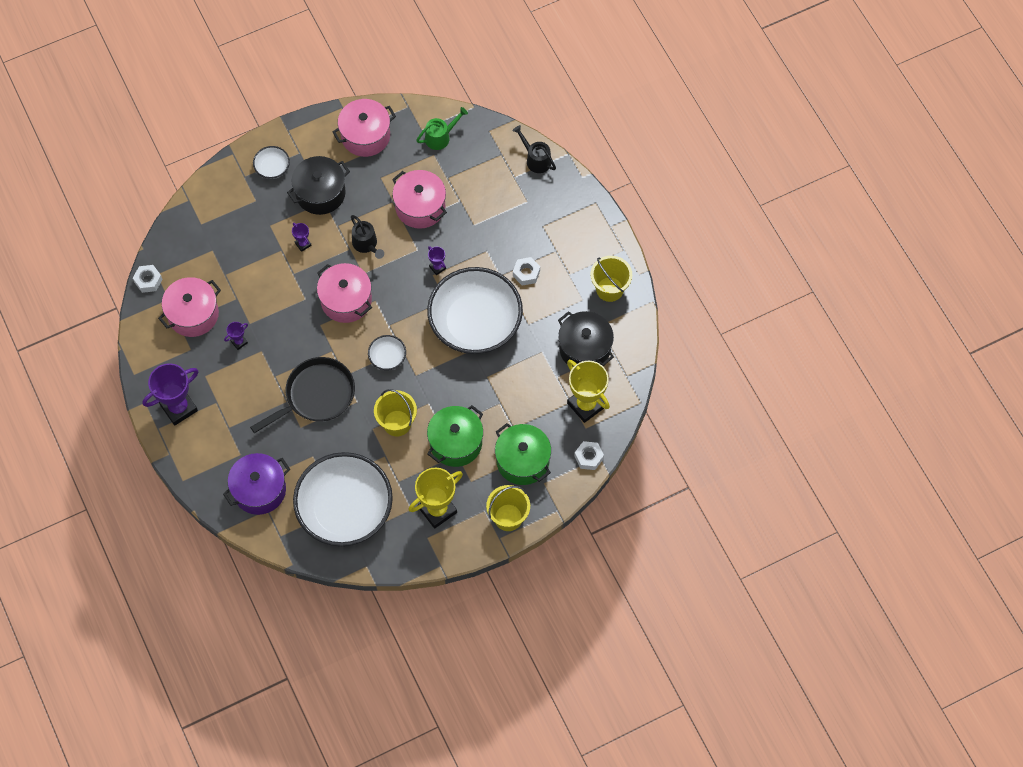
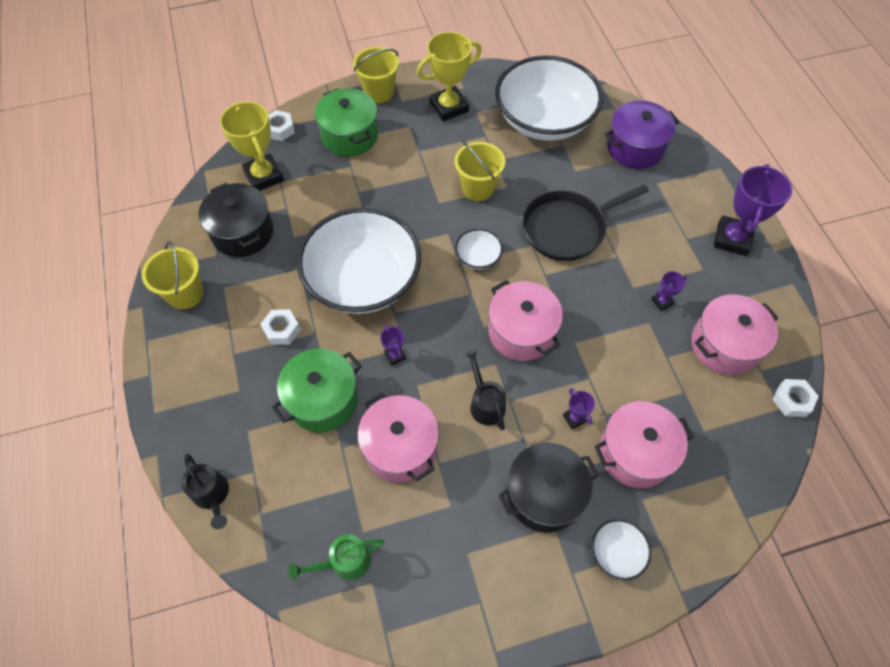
camera: 170 degrees left, 5 degrees down
purple trophy [143,363,199,426] -> purple trophy turned 45 degrees counterclockwise [714,164,792,256]
pink pot [332,99,396,157] -> pink pot moved to [595,401,694,488]
green pot [427,405,483,467] -> green pot moved to [272,349,362,432]

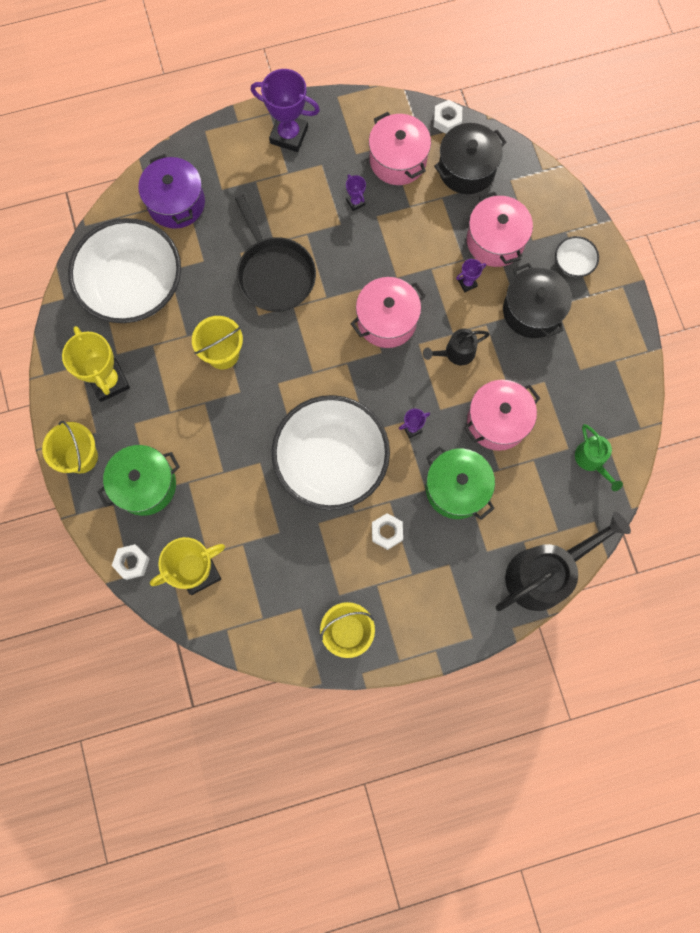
camera: 90 degrees left, 15 degrees up
black watering can [182,454,229,529] -> black watering can [496,512,631,611], size x1.96
black pot [199,183,273,257] -> black pot moved to [434,123,506,194]
white bowl [455,229,503,269] -> none

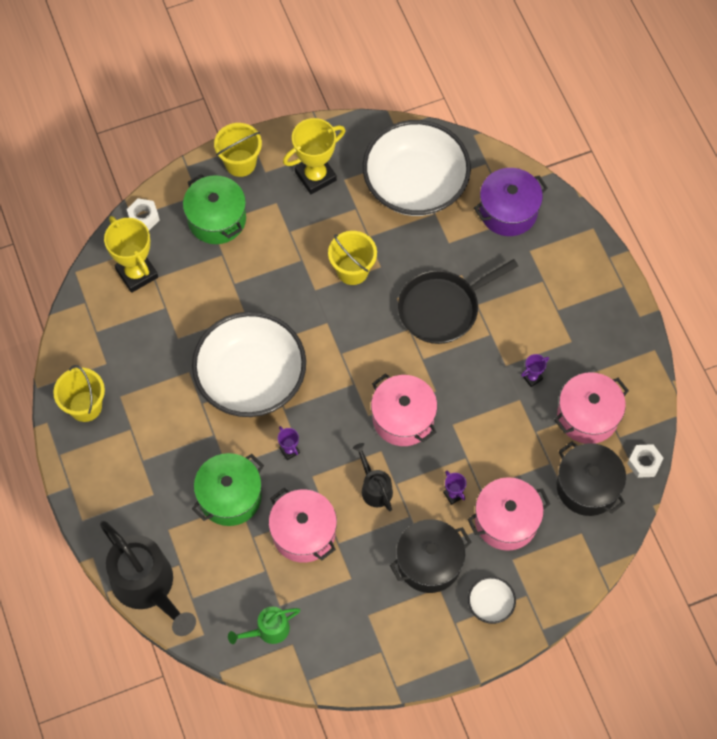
camera: 85 degrees right, 10 degrees down
purple trophy [251,69,320,152] -> none
white nut [372,513,403,550] -> none

